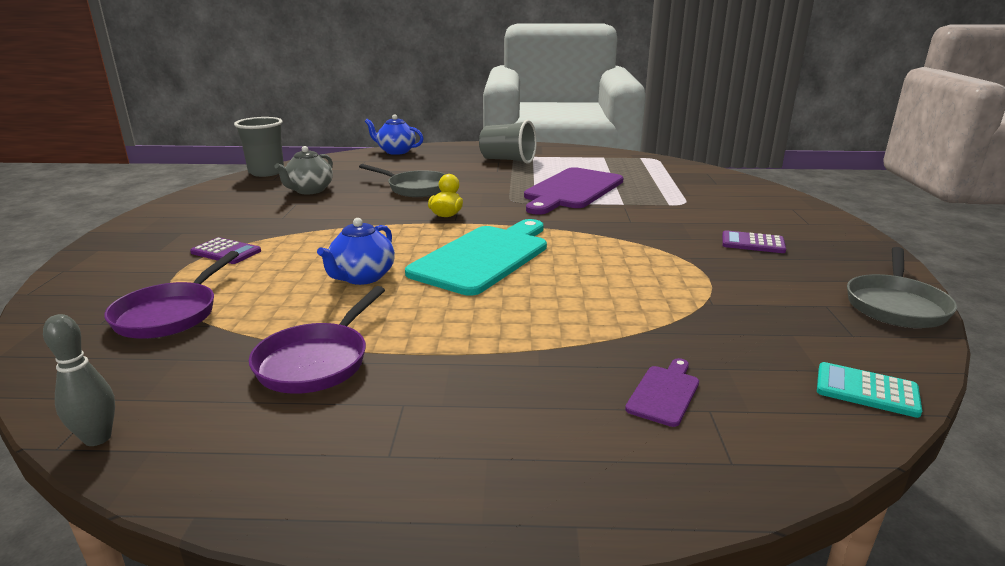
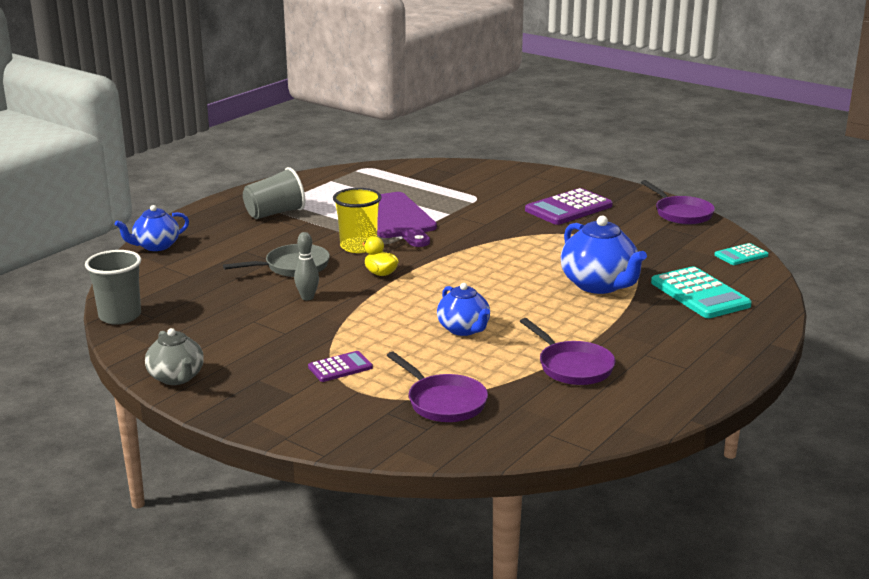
camera: 55 degrees left, 0 degrees up
grey bowling pin [43,314,115,446] -> grey bowling pin moved to [294,232,319,300]
grey teapot [275,146,333,194] -> grey teapot moved to [145,328,204,385]
turquoise cutting board [405,219,547,296] -> none
purple cutting board [625,358,699,427] -> turquoise calculator [651,266,752,318]
purple calculator [722,230,786,253] -> purple calculator [525,188,613,225], size x1.83
grey pan [847,247,957,328] -> purple pan [641,180,715,225]
none -> yellow cup [333,188,382,253]
none -> blue teapot [561,216,647,294]

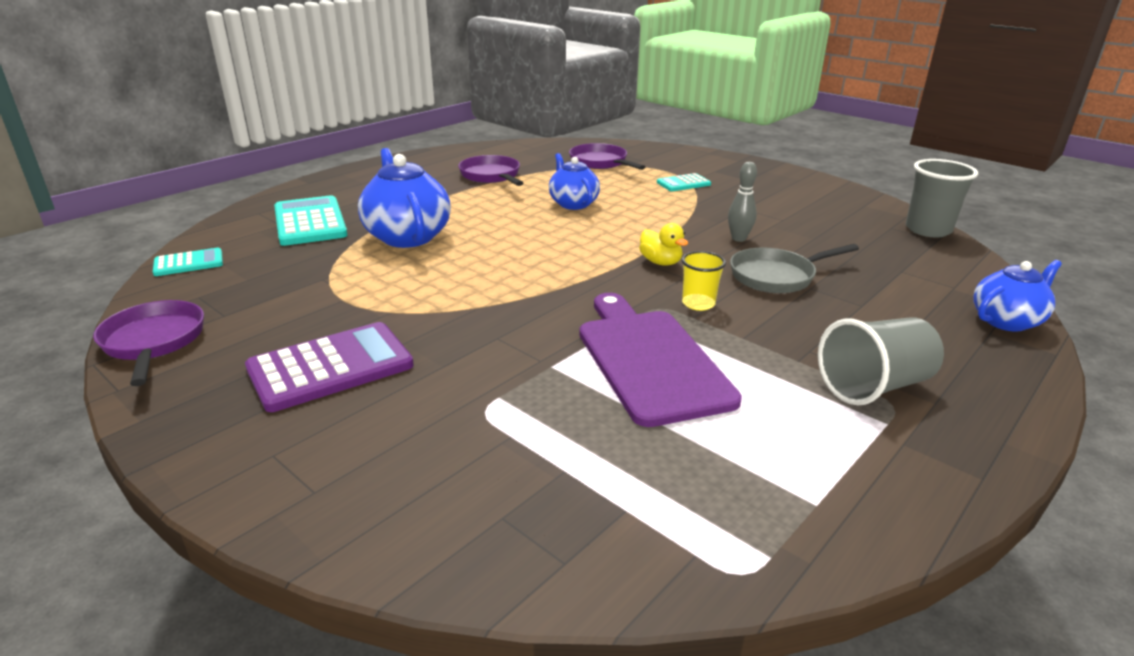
camera: 175 degrees left, 5 degrees up
grey teapot [145,328,204,385] -> none
purple calculator [308,351,373,382] -> turquoise calculator [657,173,711,191]
yellow cup [333,188,382,253] -> yellow cup [682,251,726,311], size x0.61

